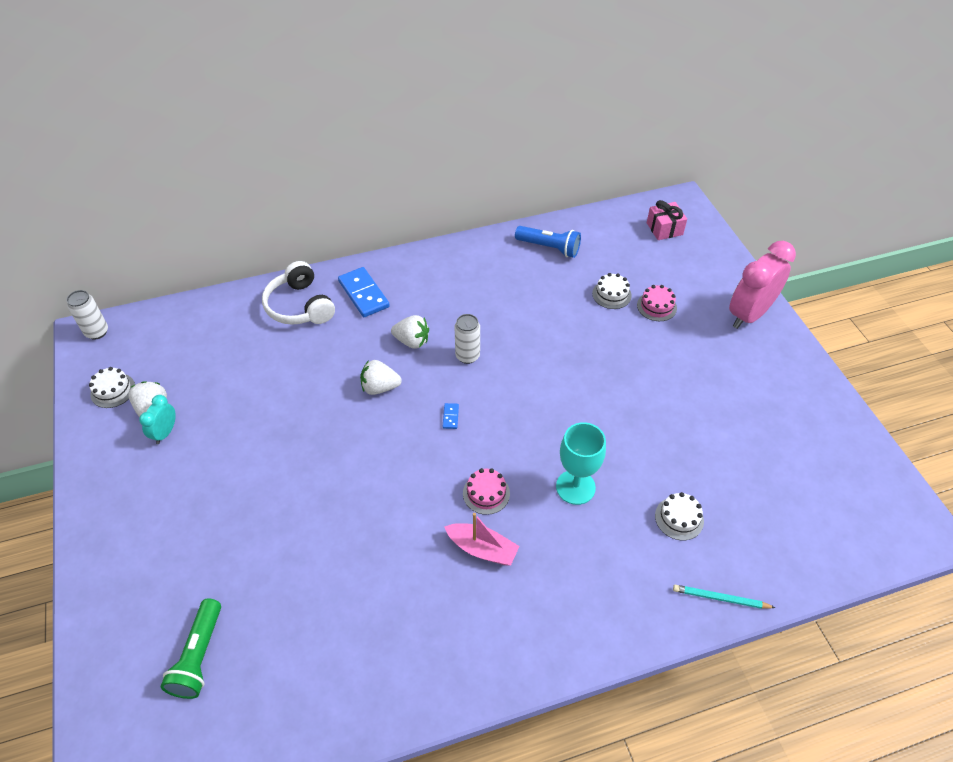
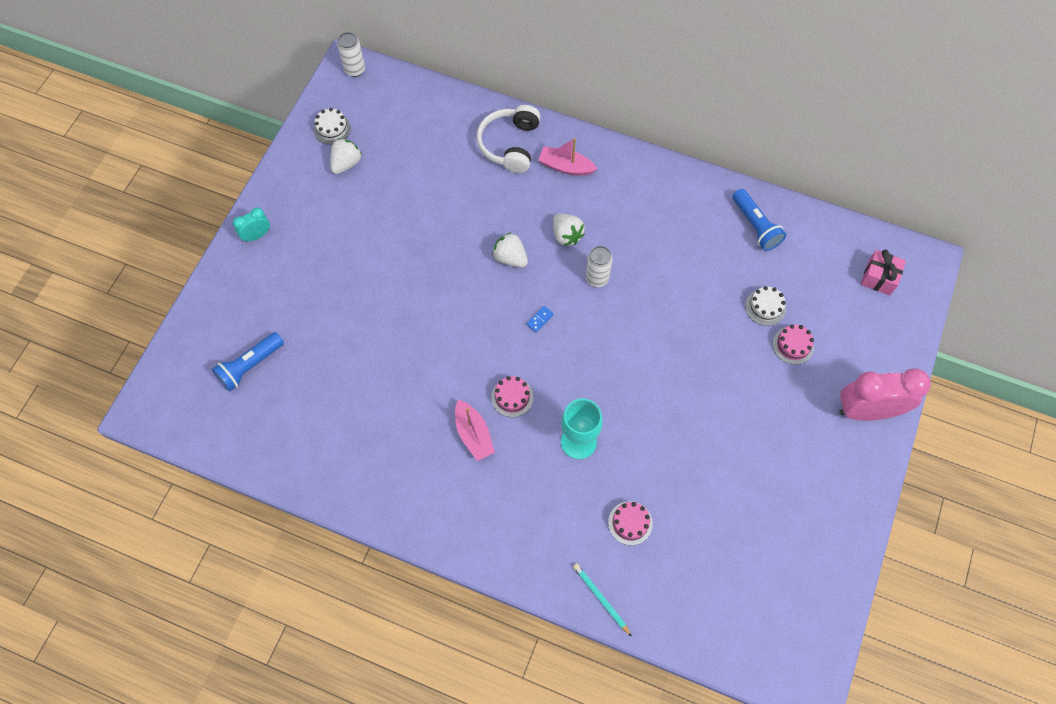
camera: 40 degrees right, 15 degrees up
turquoise clock [139,395,176,444] -> turquoise clock moved to [233,207,270,242]
green flashlight [161,598,221,699] -> blue flashlight [212,332,284,392]
blue domino [338,267,390,317] -> pink boat [538,138,597,176]
white cake [655,492,704,540] -> pink cake [608,501,653,545]

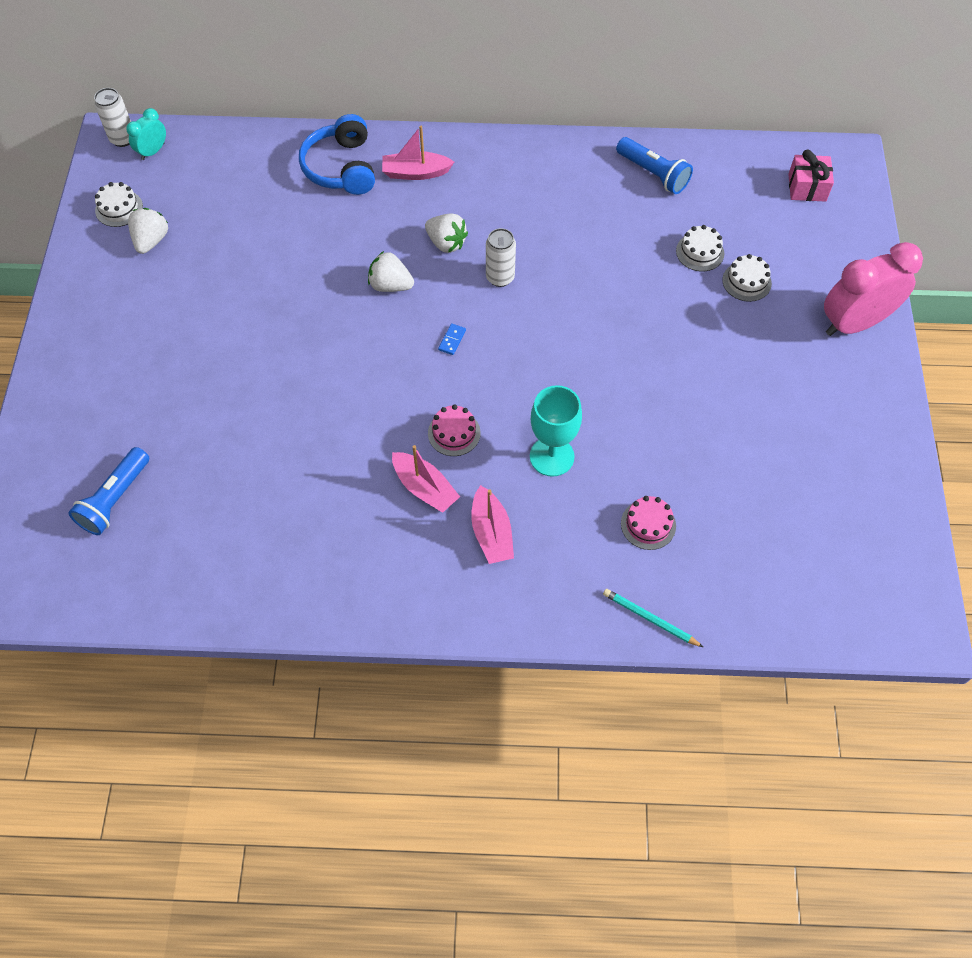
camera: 20 degrees left, 5 degrees down
turquoise clock [233,207,270,242] -> turquoise clock moved to [126,108,166,160]
white headphones [477,105,541,173] -> blue headphones [299,114,375,195]
pink cake [773,325,814,365] -> white cake [722,254,772,302]
none -> pink boat [471,485,514,564]

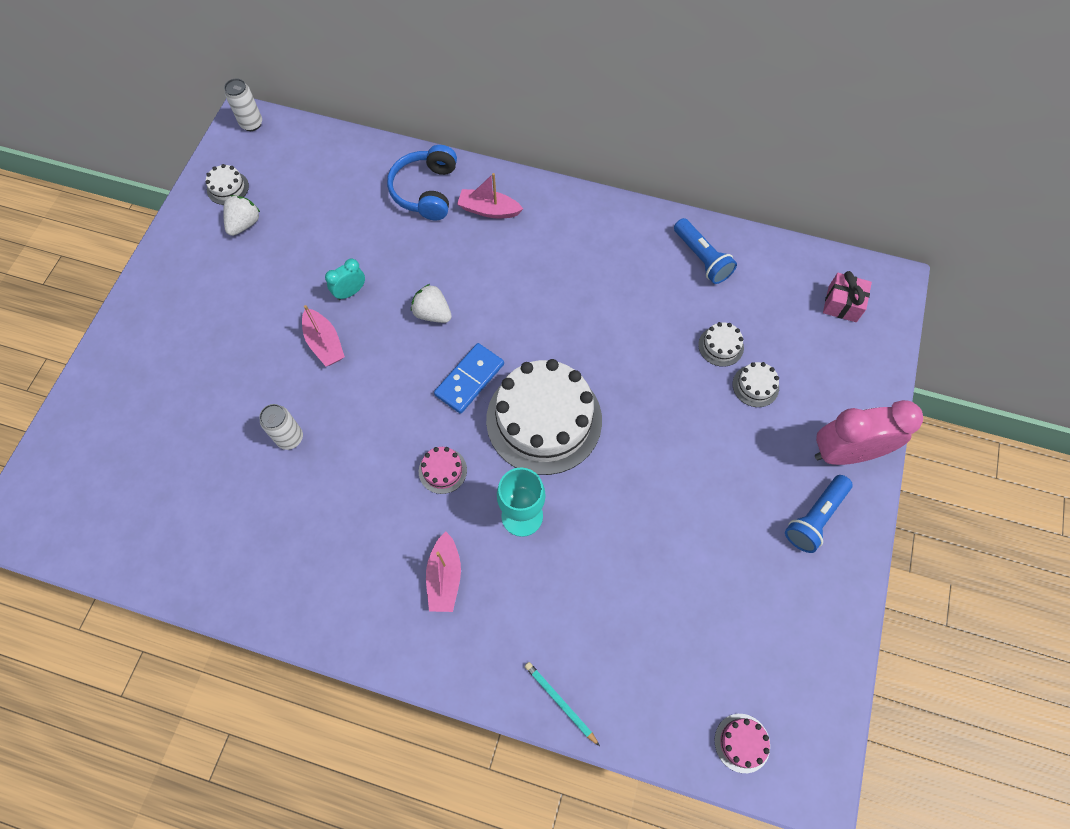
camera: 15 degrees right, 5 degrees up
blue flashlight [68,447,149,535] -> blue flashlight moved to [785,475,853,553]
turquoise clock [126,108,166,160] -> turquoise clock moved to [325,259,365,300]
pink boat [392,445,460,513] -> pink boat moved to [302,305,345,366]
white strawberry [425,213,468,253] -> none
blue domino [438,323,466,355] -> blue domino [434,343,504,414], size x2.30
white can [486,228,516,287] -> white can moved to [259,404,303,450]
pink cake [621,496,676,550] -> pink cake moved to [715,714,770,773]
none -> white cake [486,359,602,475]

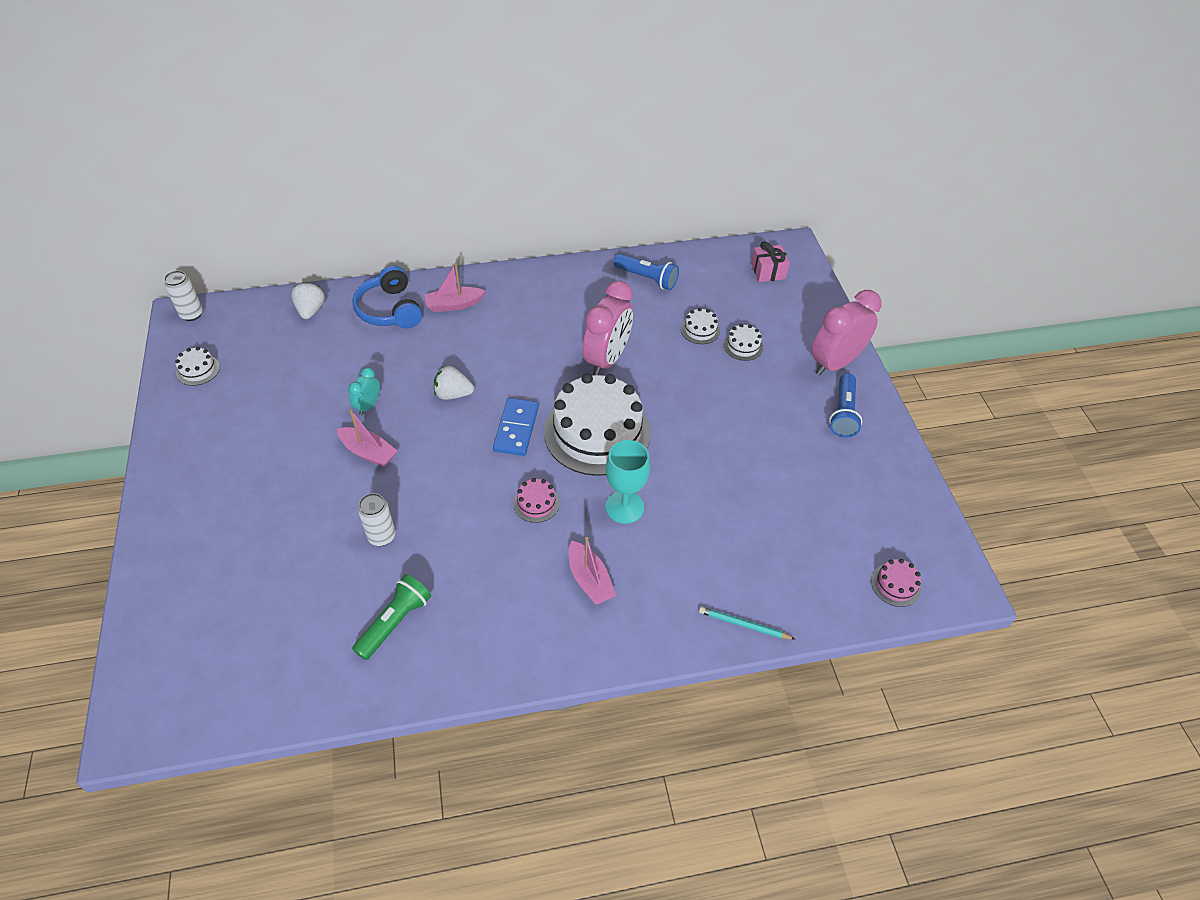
camera: 30 degrees left, 15 degrees down
white strawberry [223,195,261,236] -> white strawberry moved to [291,282,325,319]
none -> green flashlight [352,574,431,660]
none -> pink clock [582,281,633,375]

